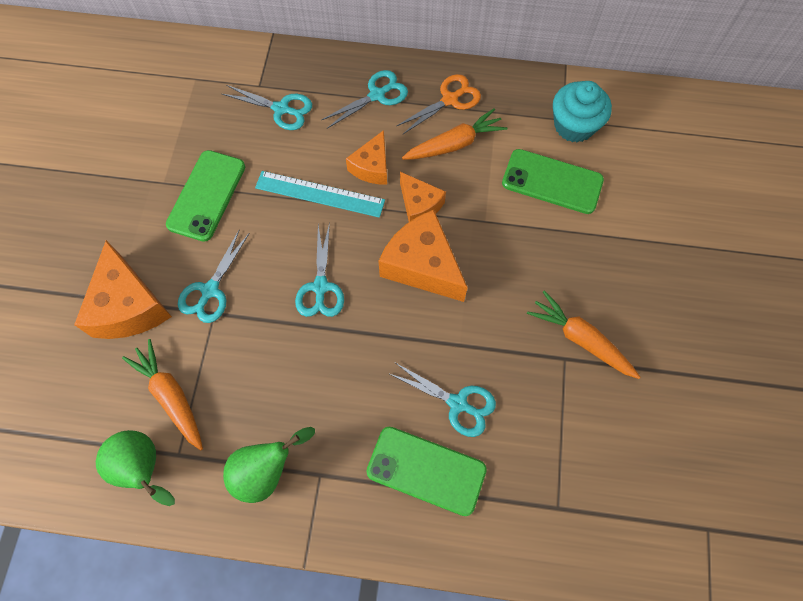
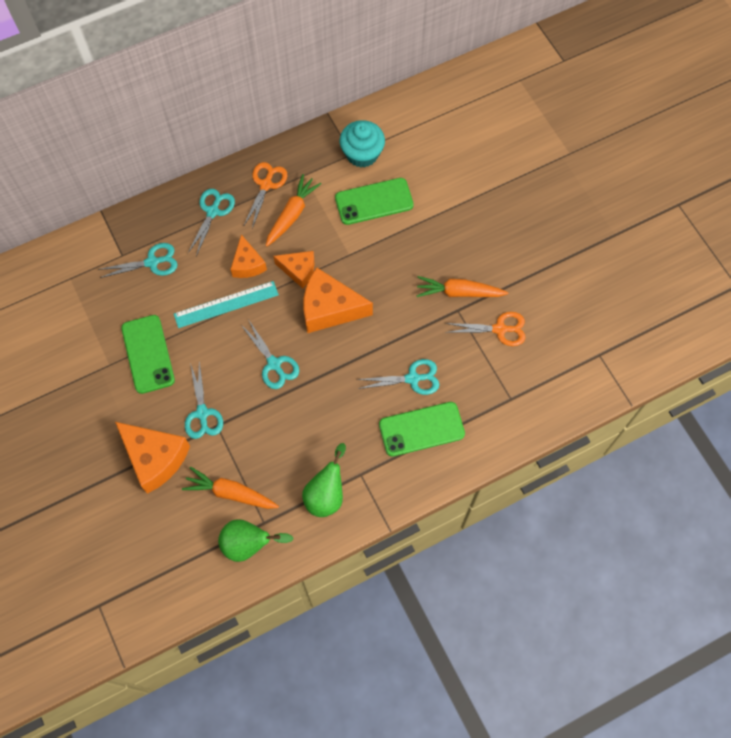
camera: 35 degrees left, 0 degrees up
none -> orange scissors [445,312,525,346]

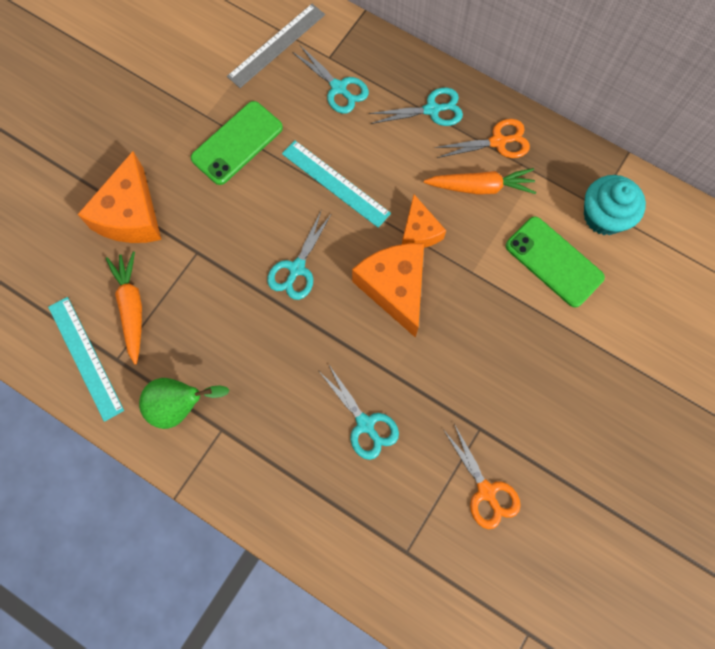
camera: 60 degrees right, 5 degrees up
turquoise scissors [185,361,223,439] -> none
green pear [218,519,294,562] -> turquoise ruler [48,297,124,422]
orange cheese [230,235,267,278] -> none
green phone [379,402,465,457] -> none
orange carrot [416,276,508,297] -> none
none -> grey ruler [227,4,325,88]

